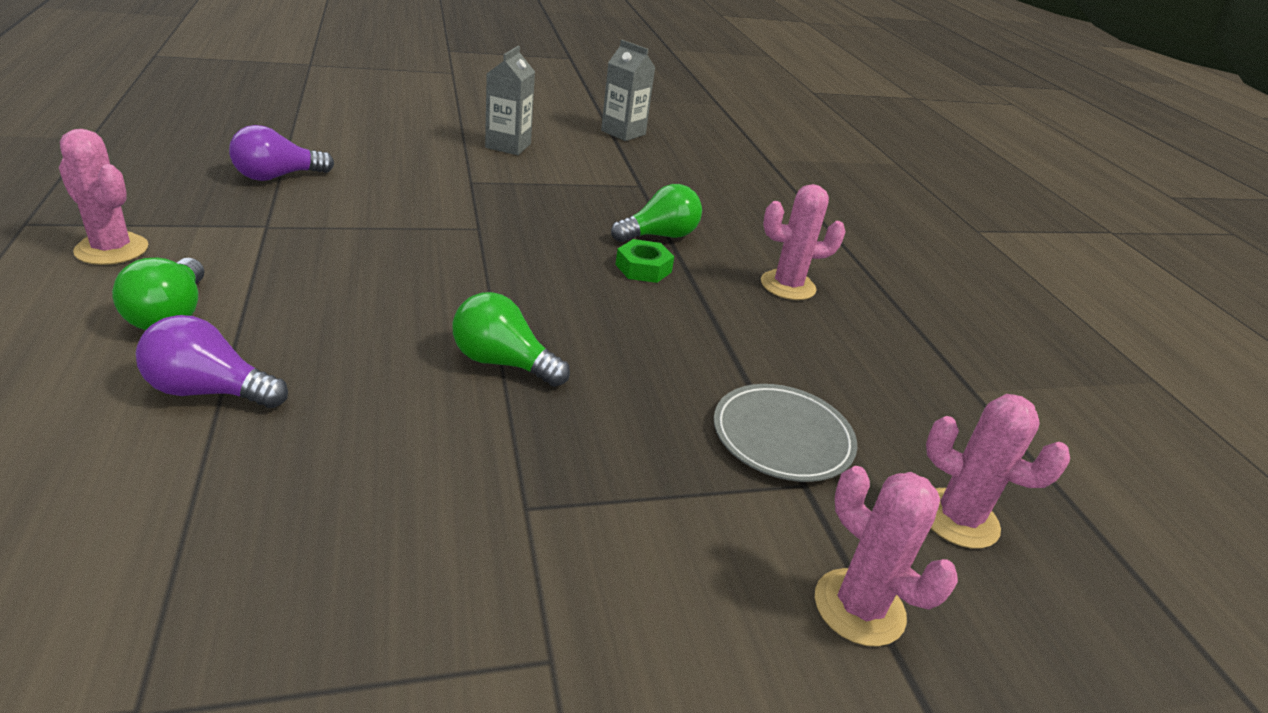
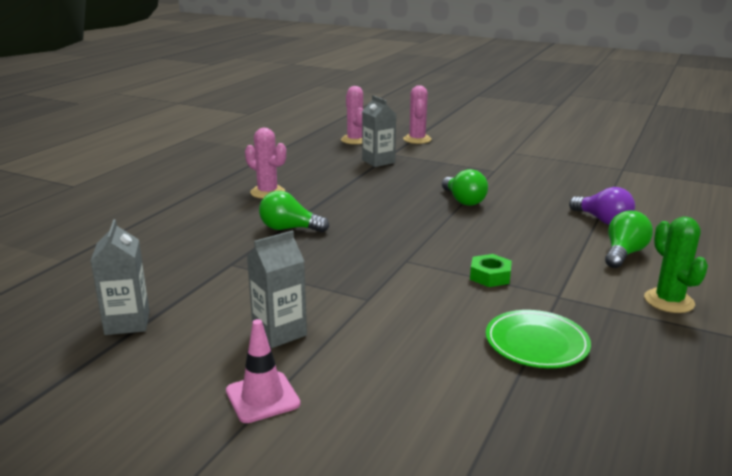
camera: 135 degrees left, 10 degrees down
pink cactus [59,129,148,265] -> green cactus [644,217,708,313]
purple light bulb [229,125,334,181] -> green plate [486,310,591,368]
green nut [615,239,674,283] -> green nut moved to [470,254,512,287]
grey plate [714,384,857,482] -> grey carton [362,95,396,167]
none -> pink traffic cone [226,319,300,423]

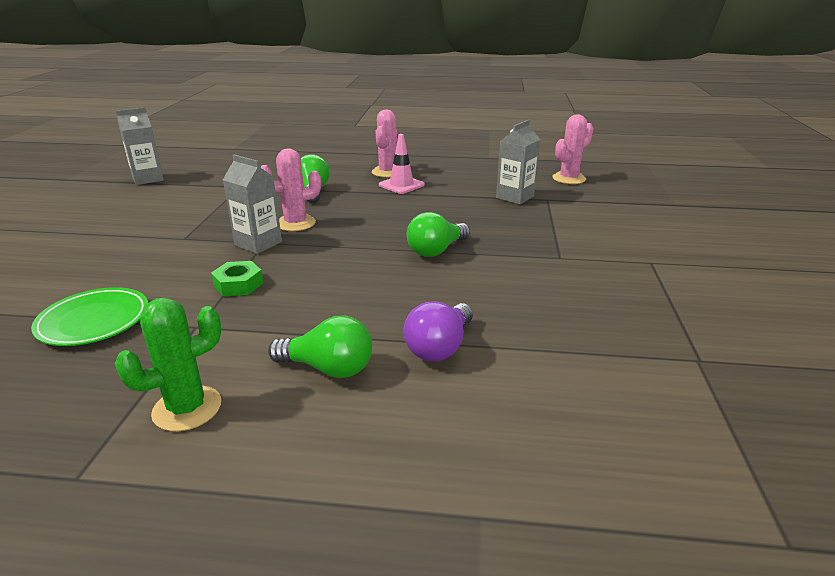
camera: 70 degrees right, 5 degrees up
pink traffic cone [226,319,300,423] -> pink traffic cone moved to [379,134,425,194]
grey carton [247,230,307,348] -> grey carton moved to [223,155,282,254]
pink cactus [403,85,432,144] -> pink cactus moved to [260,149,321,231]

